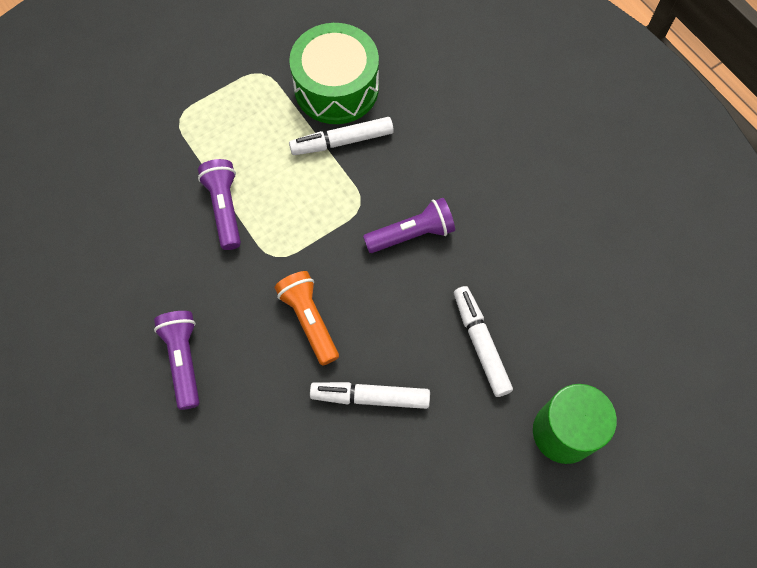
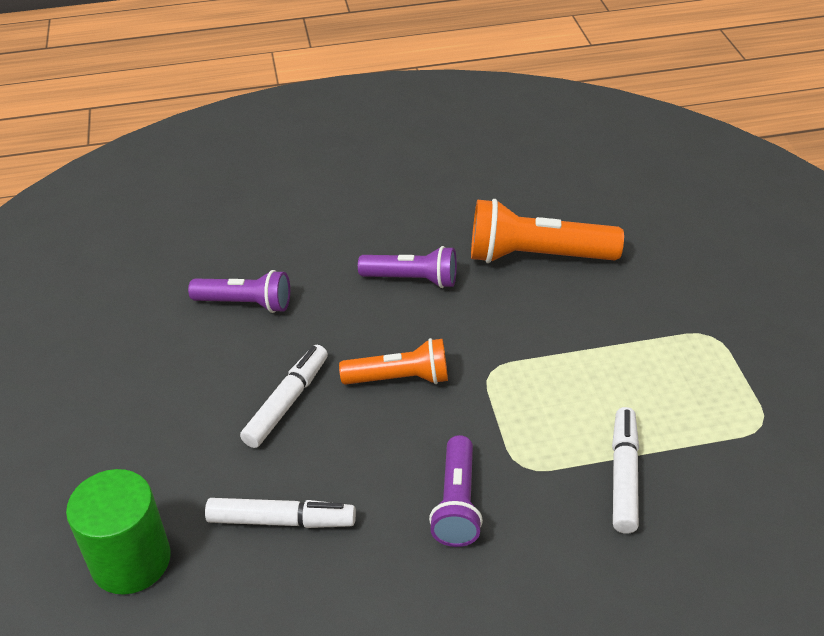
camera: 115 degrees right, 25 degrees down
purple flashlight [198,159,241,250] -> purple flashlight moved to [188,270,290,313]
green drum [289,23,379,124] -> none
none -> orange flashlight [471,199,624,263]

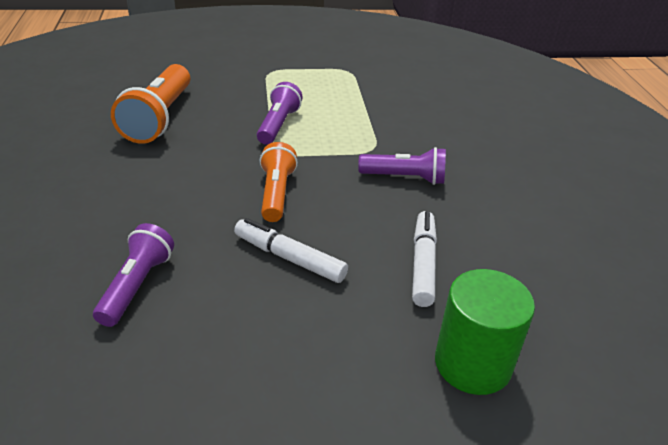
camera: 90 degrees left, 5 degrees down
purple flashlight [358,246,457,288] -> purple flashlight moved to [257,82,303,145]
white marker [612,407,639,534] -> none

